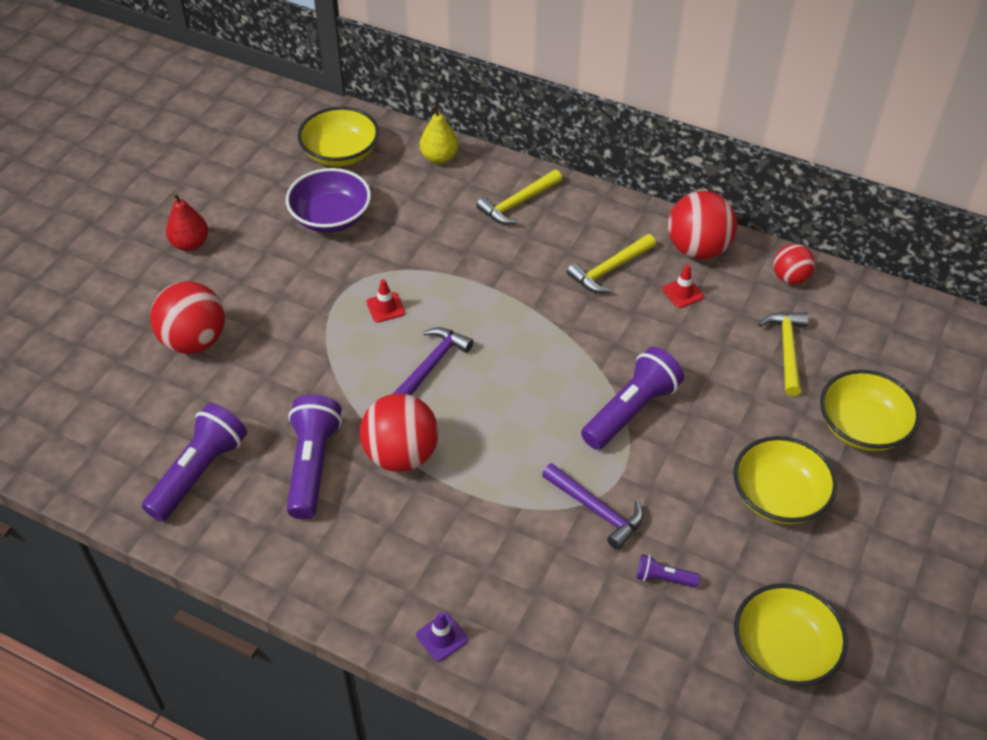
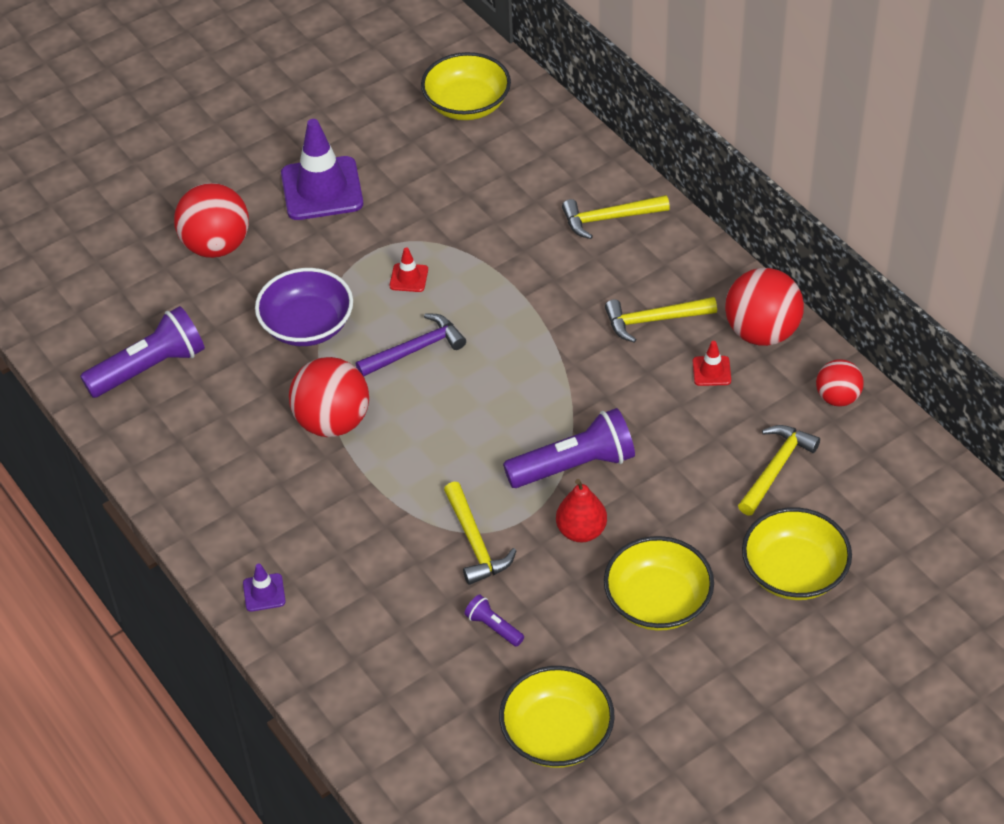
camera: 30 degrees right, 0 degrees up
red pear [166,193,208,251] -> red pear moved to [556,479,607,542]
purple bowl [286,168,371,233] -> purple bowl moved to [255,268,353,346]
purple flashlight [287,394,342,520] -> none
yellow pear [420,105,459,164] -> none
purple hammer [542,463,644,550] -> yellow hammer [444,482,517,585]
none -> purple traffic cone [281,119,363,220]

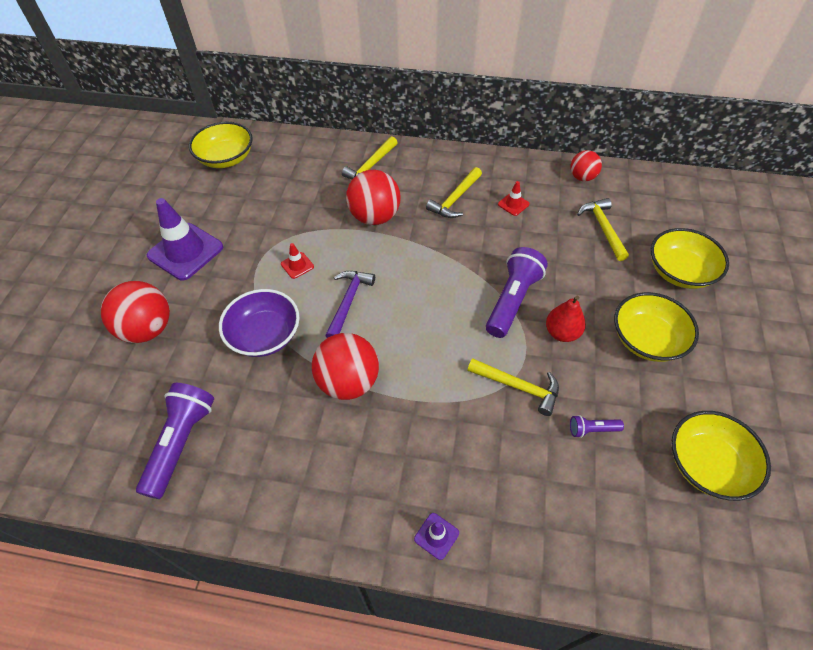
camera: 45 degrees left, 5 degrees up
red ball [725,268,804,346] -> red ball moved to [346,170,400,225]

